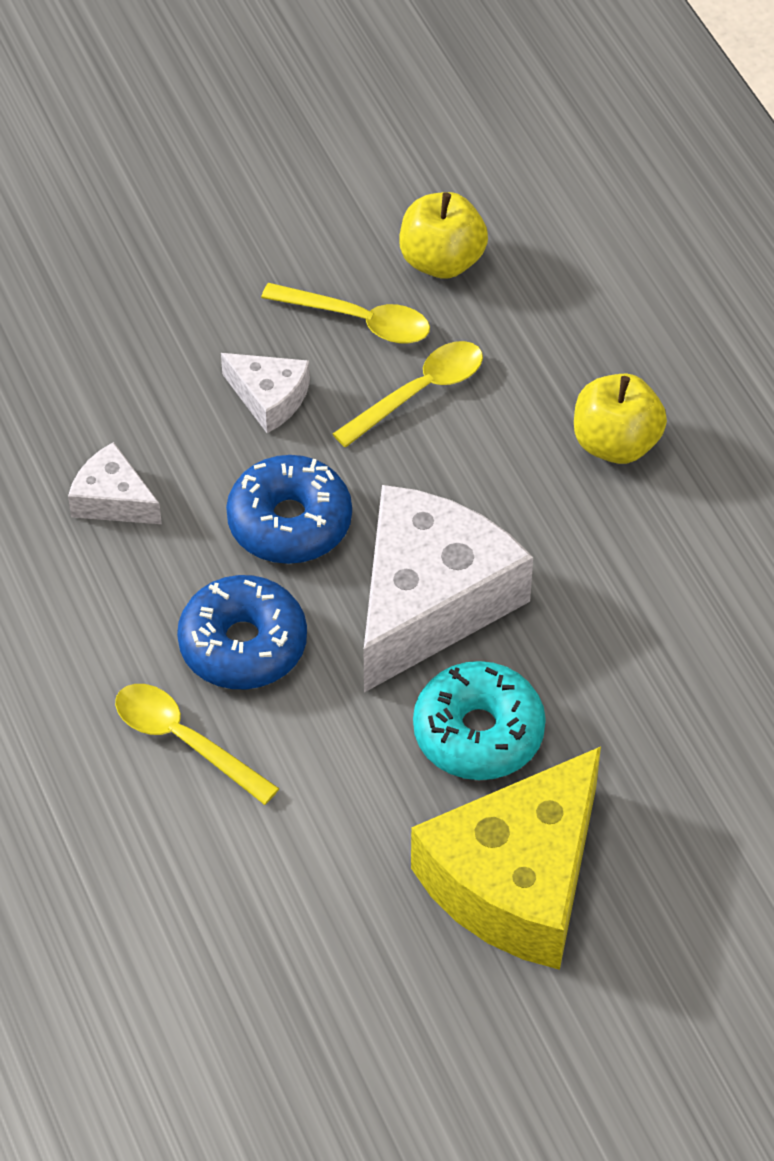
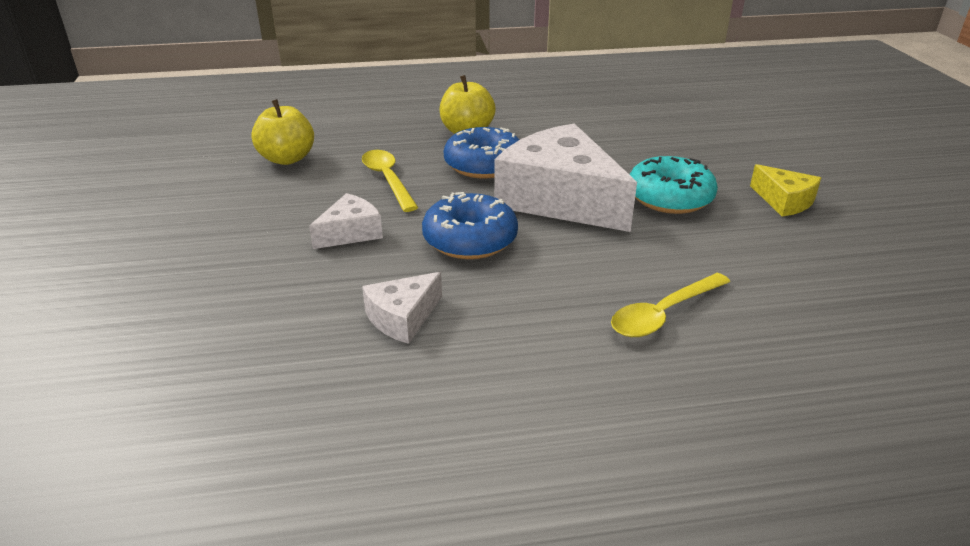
camera: 75 degrees left, 20 degrees down
blue donut [177,575,307,689] -> blue donut moved to [444,127,519,179]
yellow spoon [261,283,430,343] -> none
yellow cheese [411,747,601,970] -> yellow cheese [750,164,821,217], size x0.47

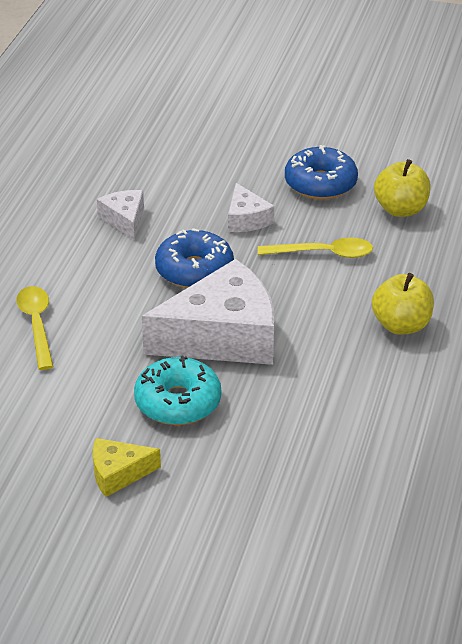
camera: 115 degrees right, 5 degrees up
blue donut [444,127,519,179] -> blue donut moved to [285,145,358,200]

